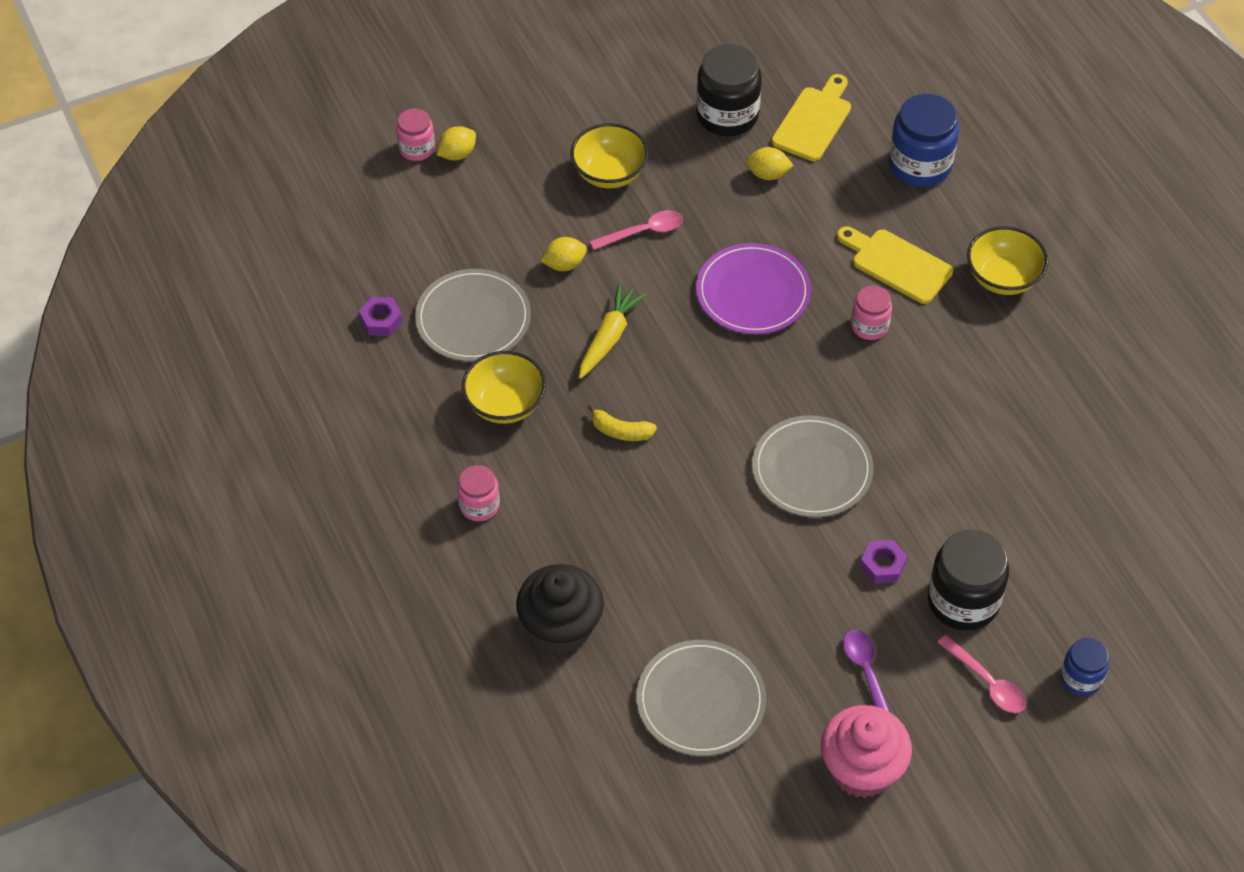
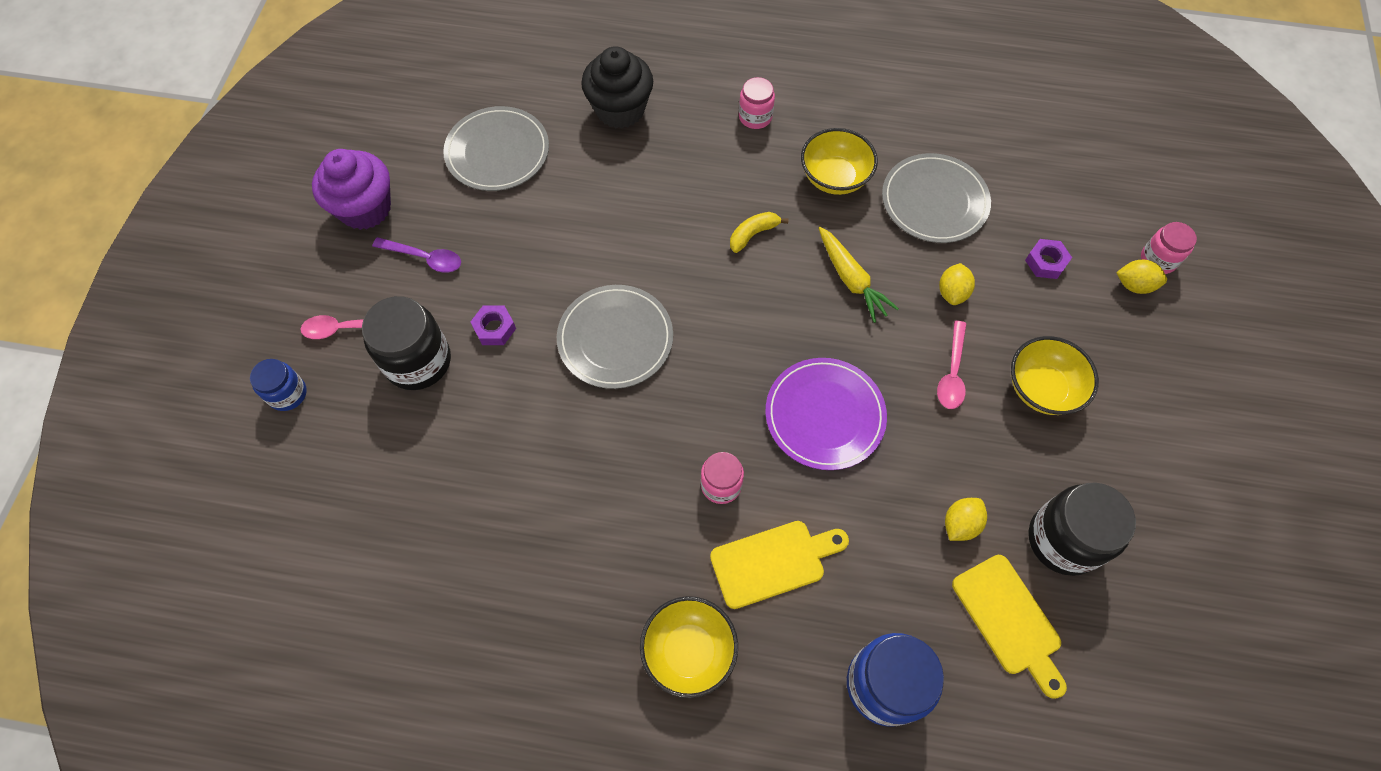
camera: 125 degrees right, 10 degrees up
purple nut [359,297,403,336] -> purple nut moved to [1025,239,1072,279]
yellow lemon [437,126,476,160] -> yellow lemon turned 75 degrees counterclockwise [1116,260,1167,294]
pink cupcake [821,705,912,798] -> purple cupcake [312,149,391,230]

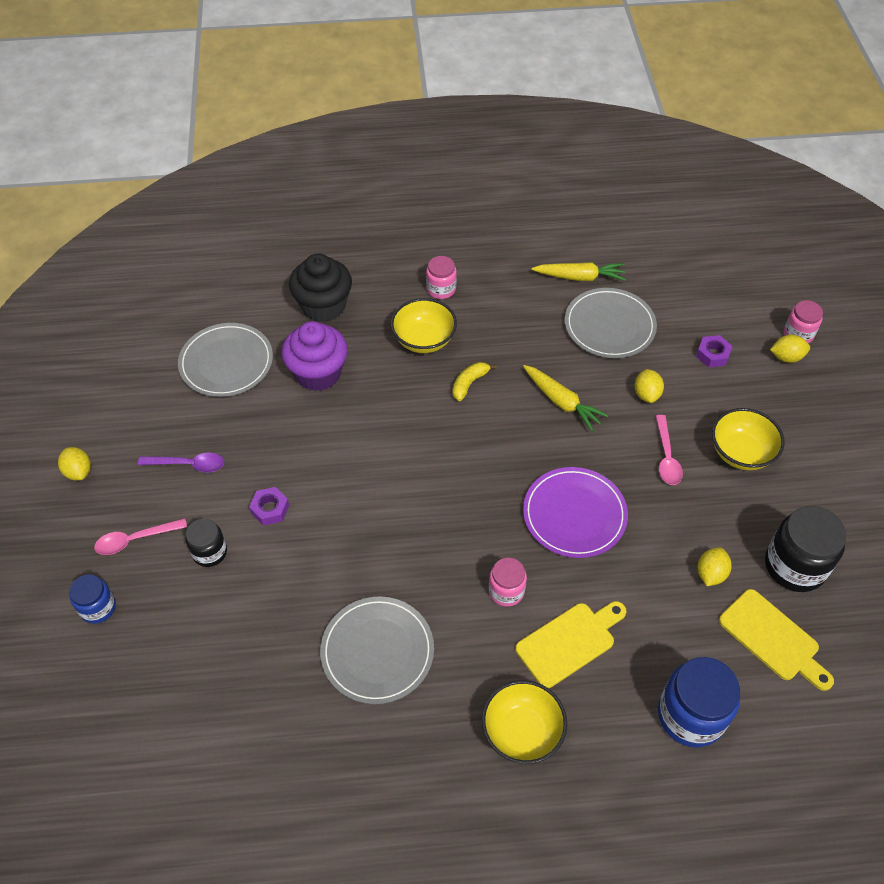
camera: 15 degrees left, 10 degrees down
purple cupcake [312,149,391,230] -> purple cupcake moved to [282,321,348,391]
black jar [362,296,451,390] -> black jar [186,519,227,567], size x0.57
grey plate [557,285,673,389] -> grey plate moved to [320,597,434,704]
yellow bowl [801,128,878,195] -> yellow bowl moved to [391,298,457,353]
none -> yellow lemon [58,447,91,481]
none -> yellow carrot [532,262,626,281]

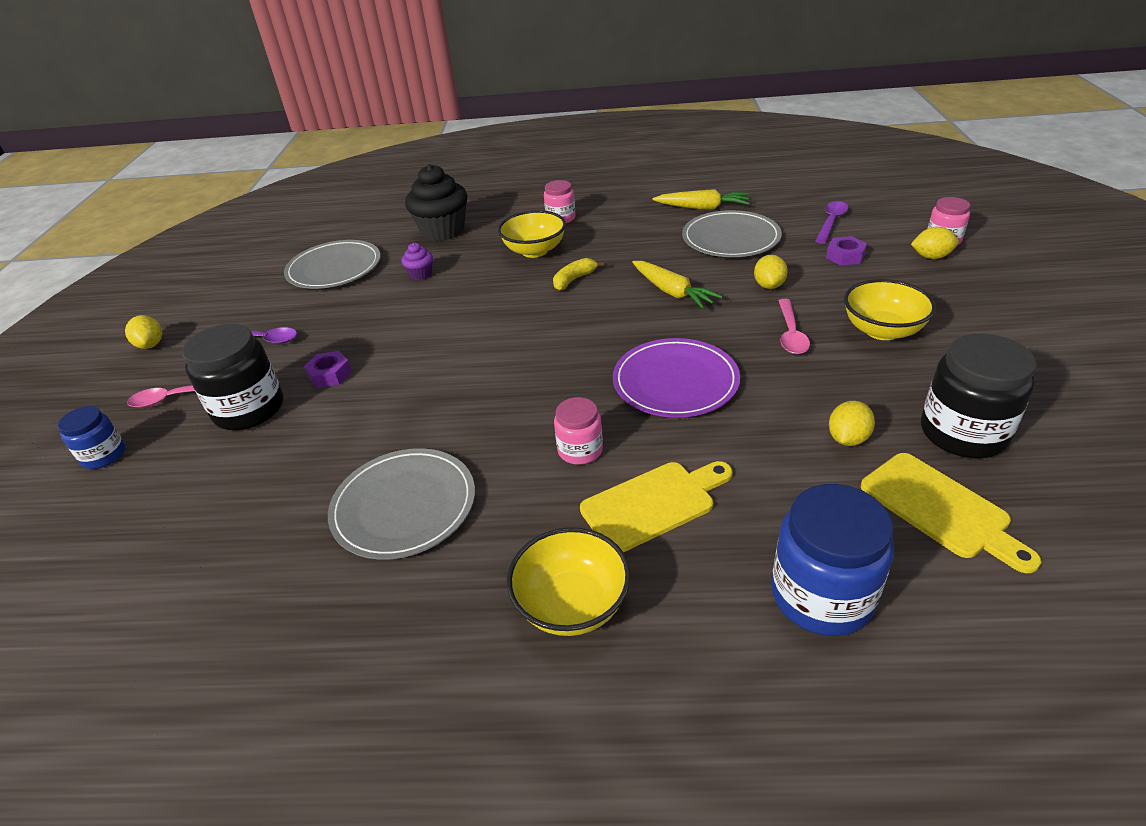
camera: 10 degrees right, 15 degrees down
black jar [186,519,227,567] -> black jar [182,324,283,430], size x1.75
purple cupcake [282,321,348,391] -> purple cupcake [401,243,433,280], size x0.47
none -> purple spoon [816,201,849,244]

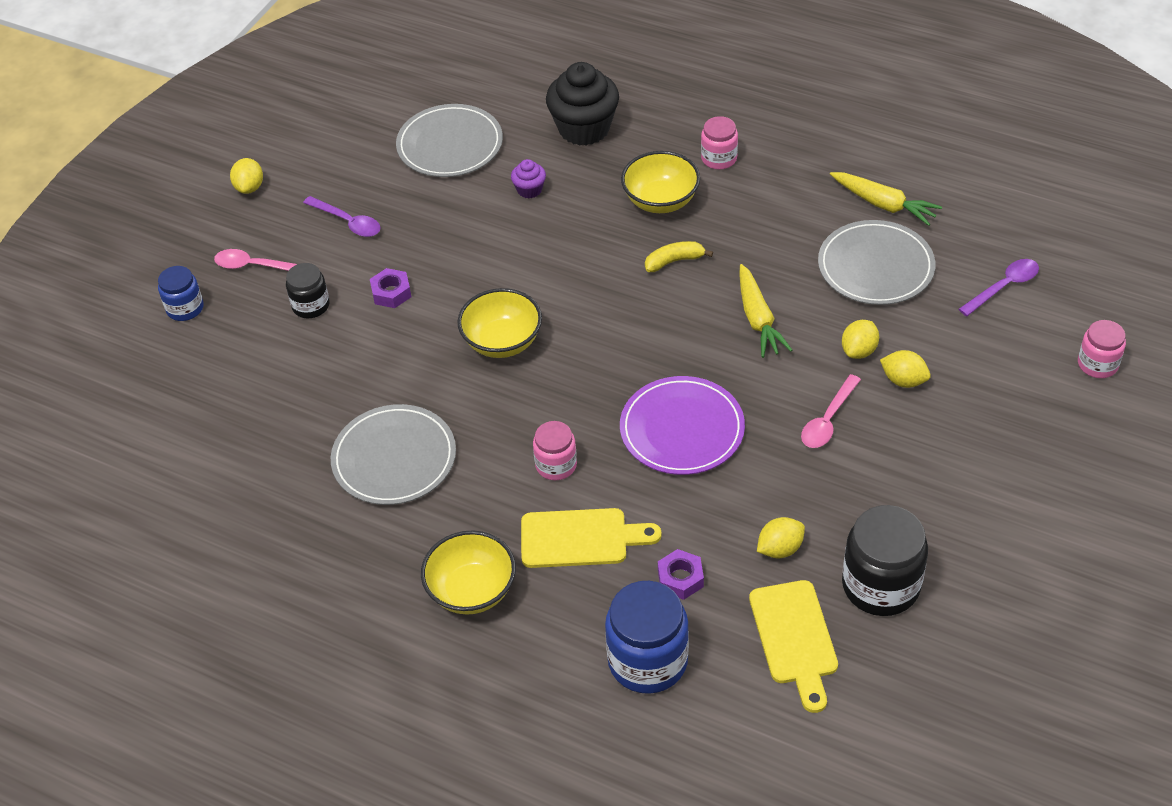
camera: 25 degrees right, 10 degrees up
black jar [182,324,283,430] -> black jar [286,263,329,318], size x0.57
purple nut [826,236,867,265] -> purple nut moved to [658,549,704,600]
yellow bowl [844,279,936,340] -> yellow bowl moved to [458,288,542,358]
yellow lemon [911,227,959,259] -> yellow lemon moved to [880,350,931,388]

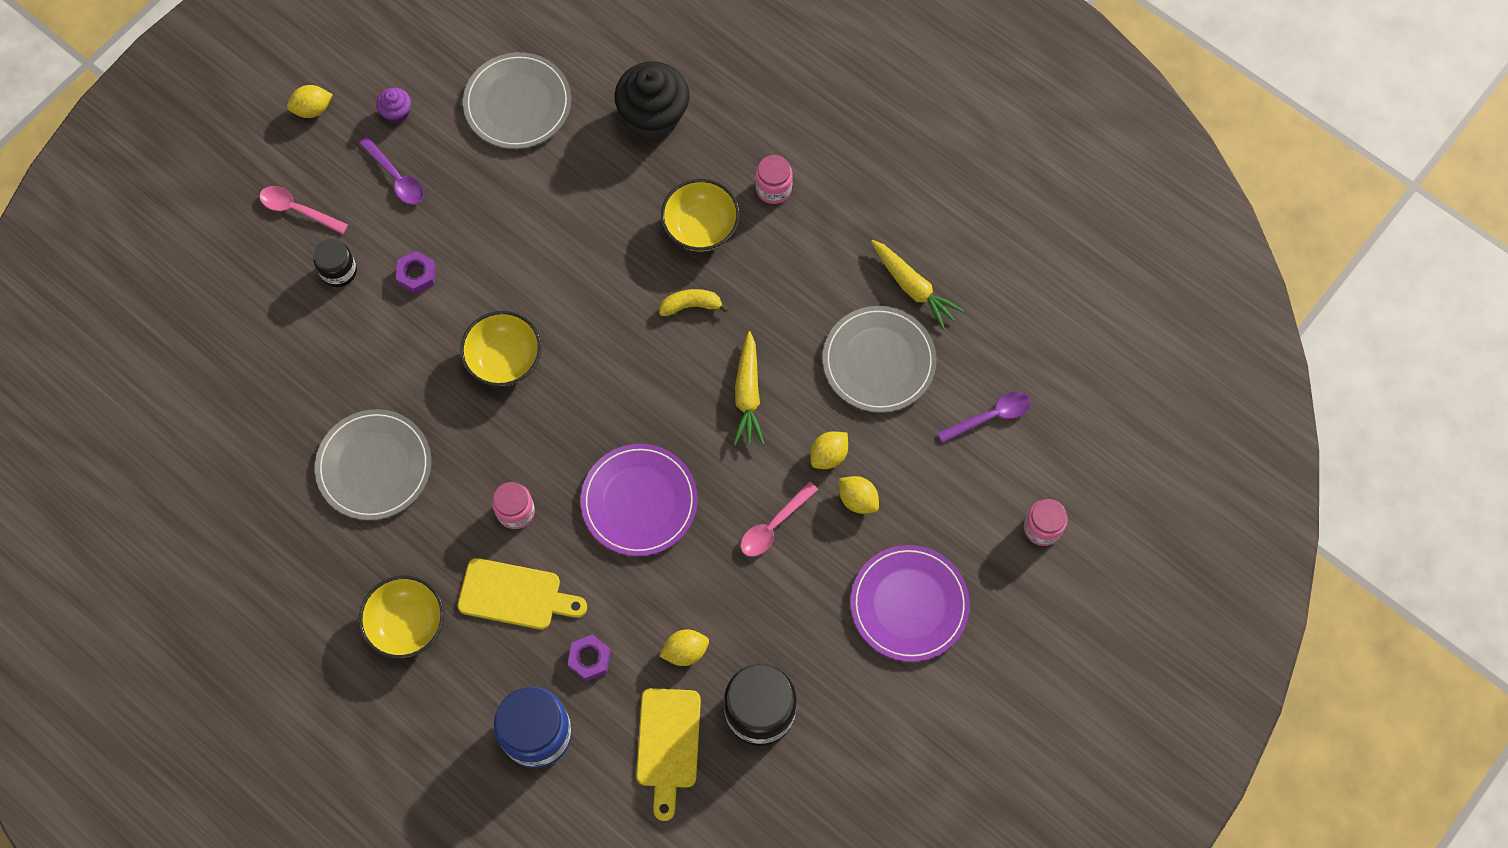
camera: 10 degrees right, 20 degrees up
blue jar [158,266,203,321] -> none
yellow lemon [230,158,263,194] -> yellow lemon turned 60 degrees clockwise [287,85,333,118]
purple cupcake [511,159,546,199] -> purple cupcake moved to [376,88,411,124]
none -> purple plate [850,545,970,662]

